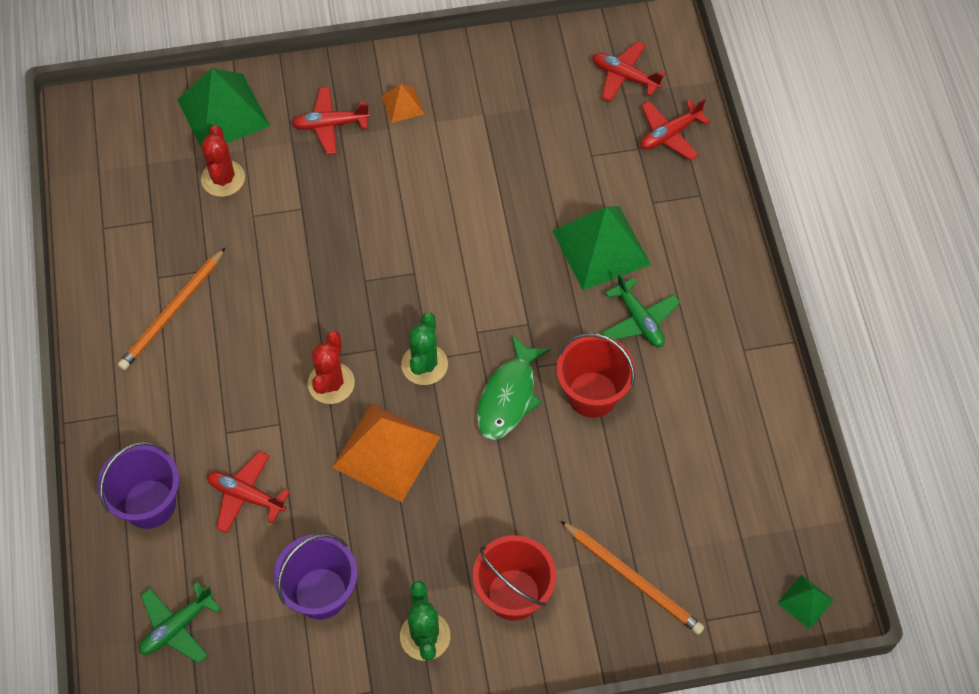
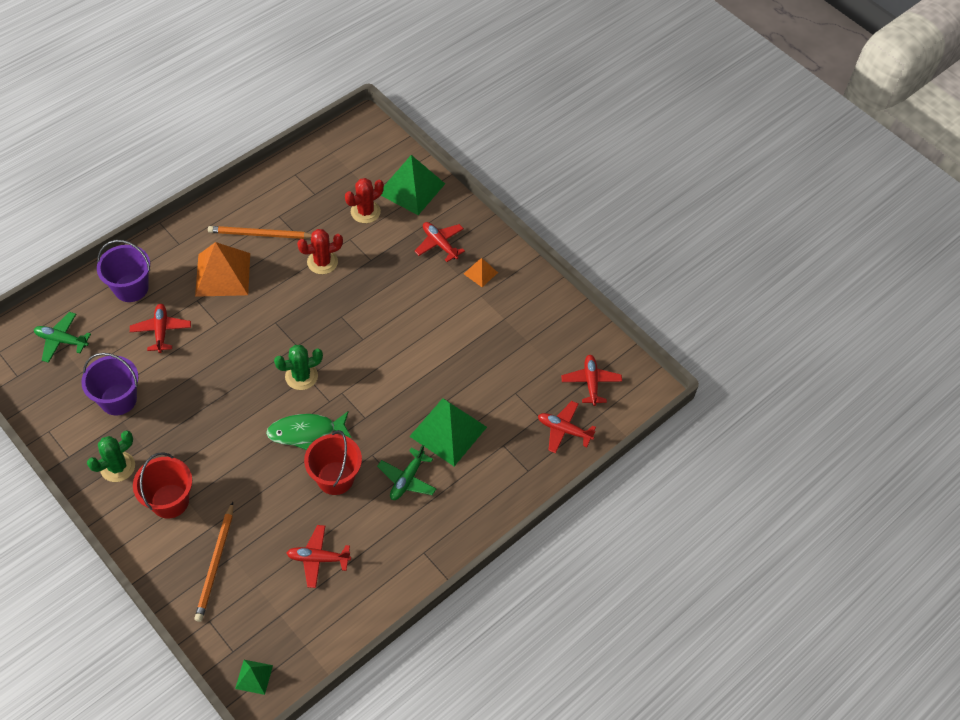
camera: 55 degrees right, 5 degrees down
red cactus [308,331,355,404] -> red cactus moved to [297,229,343,274]
orange pyramid [332,403,440,502] -> orange pyramid moved to [195,242,250,297]
none -> red plane [287,525,351,588]

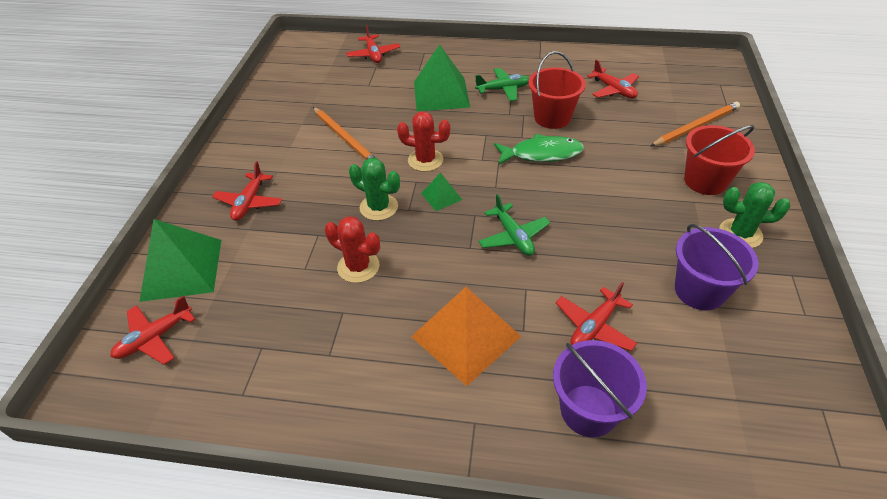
camera: 125 degrees left, 10 degrees down
green plane [34,312,91,363] -> green plane moved to [478,194,550,256]
orange pencil [208,226,312,239] -> orange pencil moved to [313,107,375,160]
green pyramid [235,660,273,695] -> green pyramid moved to [421,173,462,211]
green fish [266,411,352,450] -> green fish turned 45 degrees counterclockwise [494,134,584,165]
green cactus [274,345,323,390] -> green cactus moved to [349,158,400,221]
red cactus [345,178,384,223] -> red cactus moved to [397,111,450,172]
orange pyramid [464,258,498,287] -> none
red plane [561,355,622,406] -> red plane moved to [110,296,196,365]

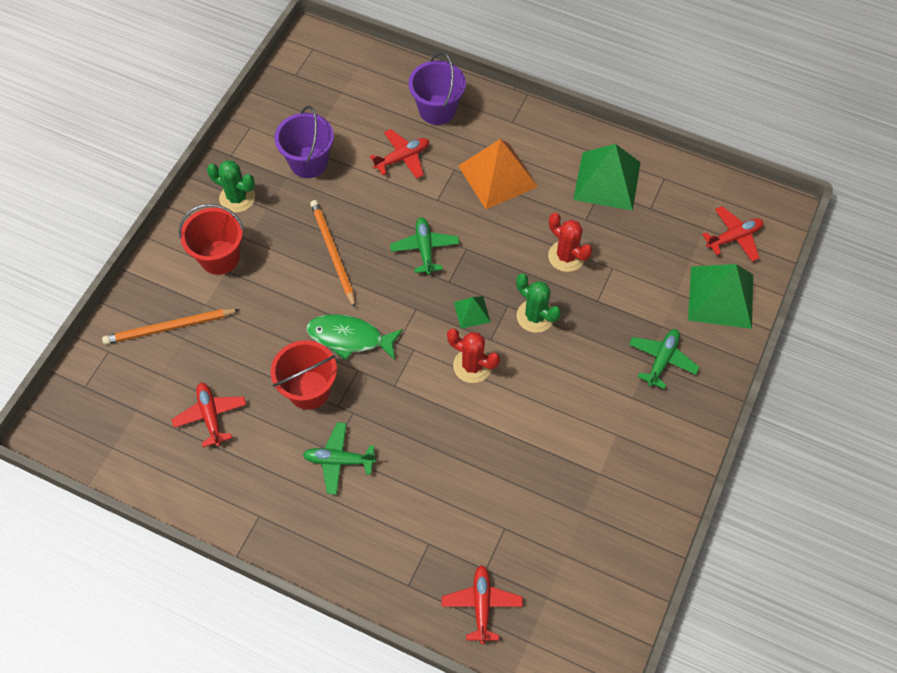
camera: 165 degrees left, 15 degrees up
red plane [212,161,282,221] -> green plane [629,329,700,389]
orange pencil [313,107,375,160] -> orange pencil moved to [310,200,356,308]
green pyramid [414,44,470,111] -> green pyramid moved to [573,144,641,211]

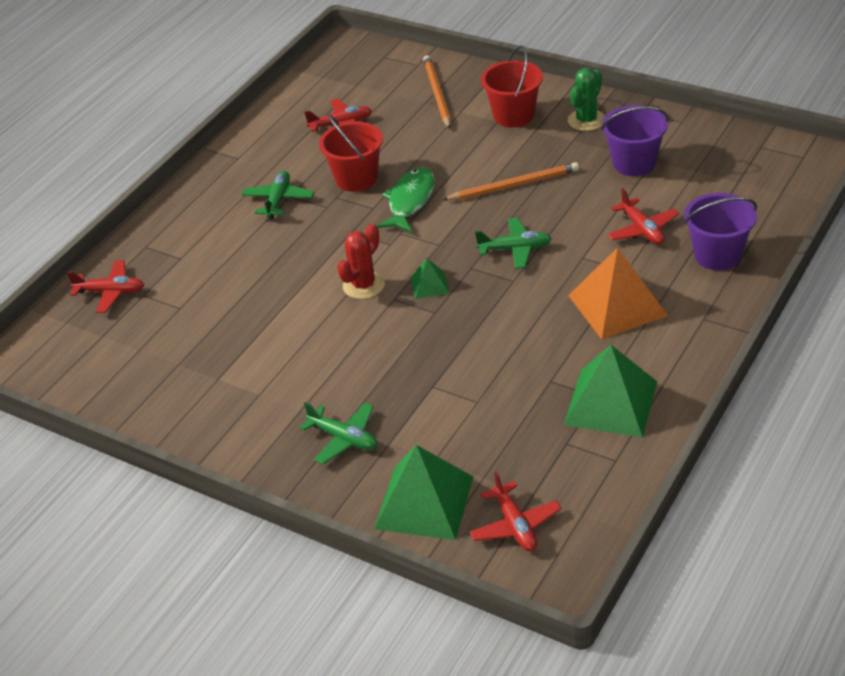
camera: 100 degrees right, 20 degrees down
green cactus [516,274,561,333] -> none
red cactus [548,213,592,272] -> none

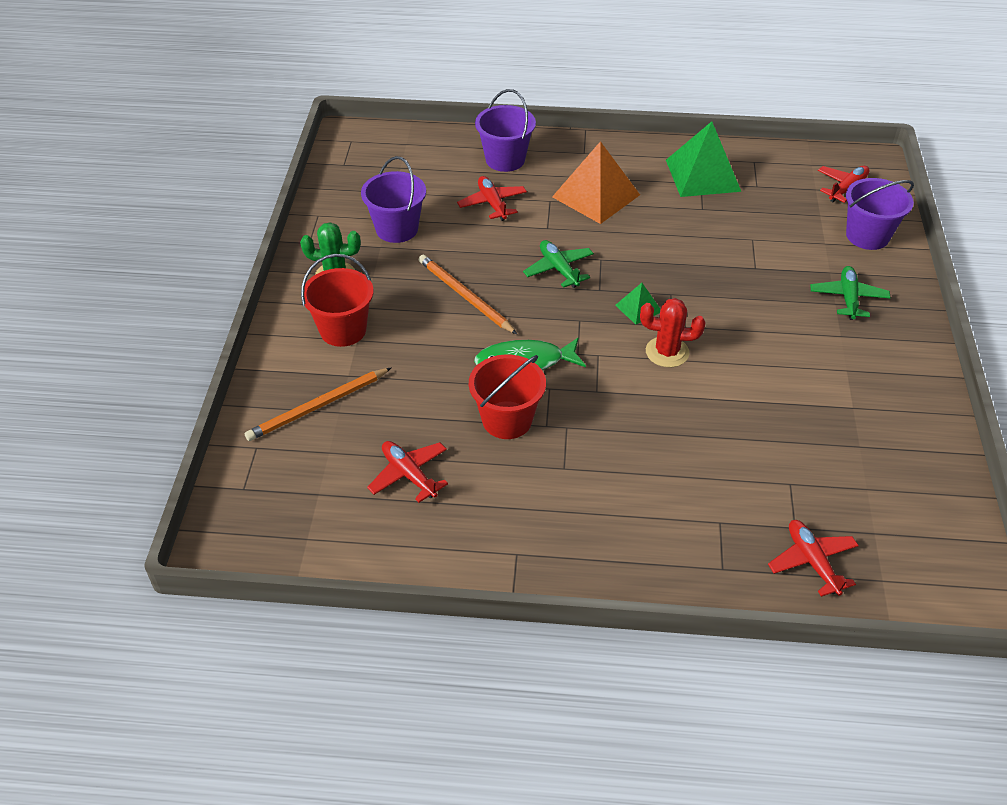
camera: 120 degrees left, 5 degrees up
green plane [242,171,314,219] -> none
green pyramid [374,445,474,540] -> purple bucket [846,178,914,250]
red plane [607,188,679,244] -> red plane turned 60 degrees counterclockwise [457,176,527,221]

